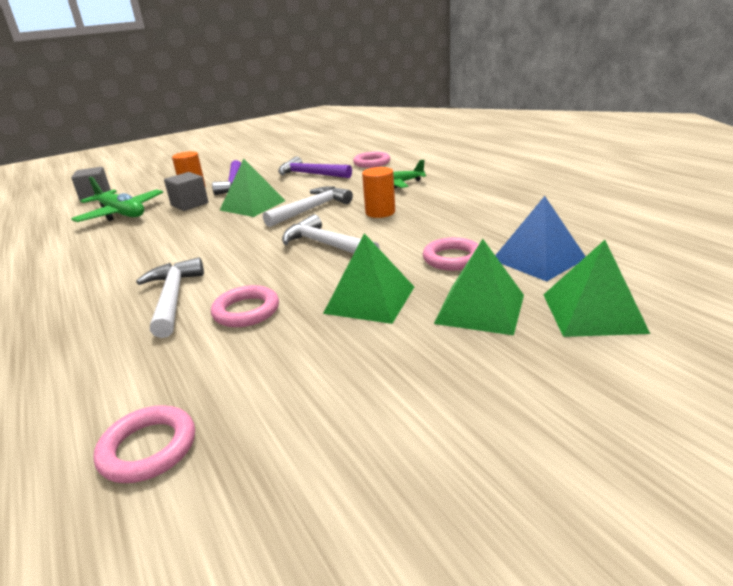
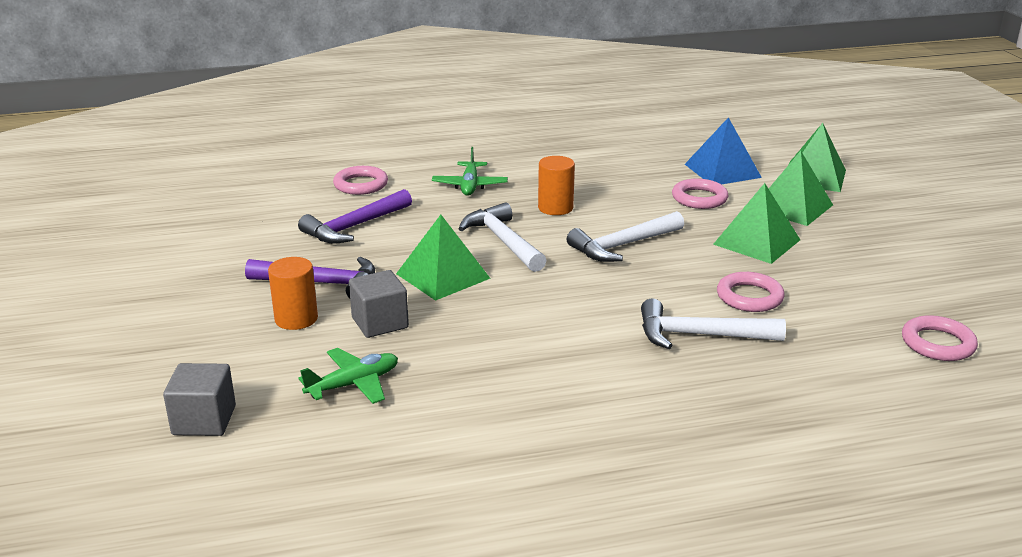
camera: 75 degrees left, 0 degrees up
green plane [71,177,163,222] -> green plane [298,348,398,404], size x0.66

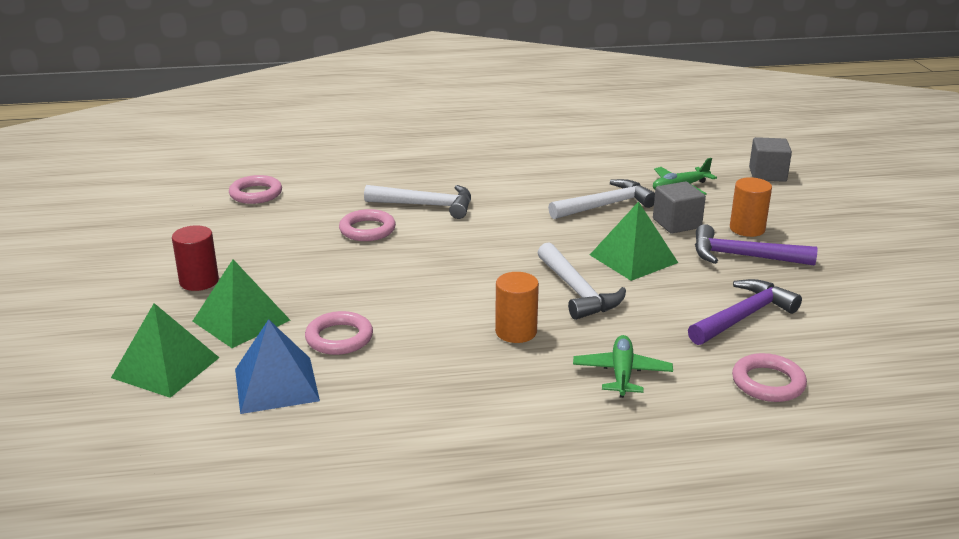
camera: 175 degrees left, 0 degrees up
white hammer [567,211,684,262] -> white hammer moved to [548,179,655,219]
green pyramid [713,183,800,264] -> none
none -> red cylinder [172,225,219,291]

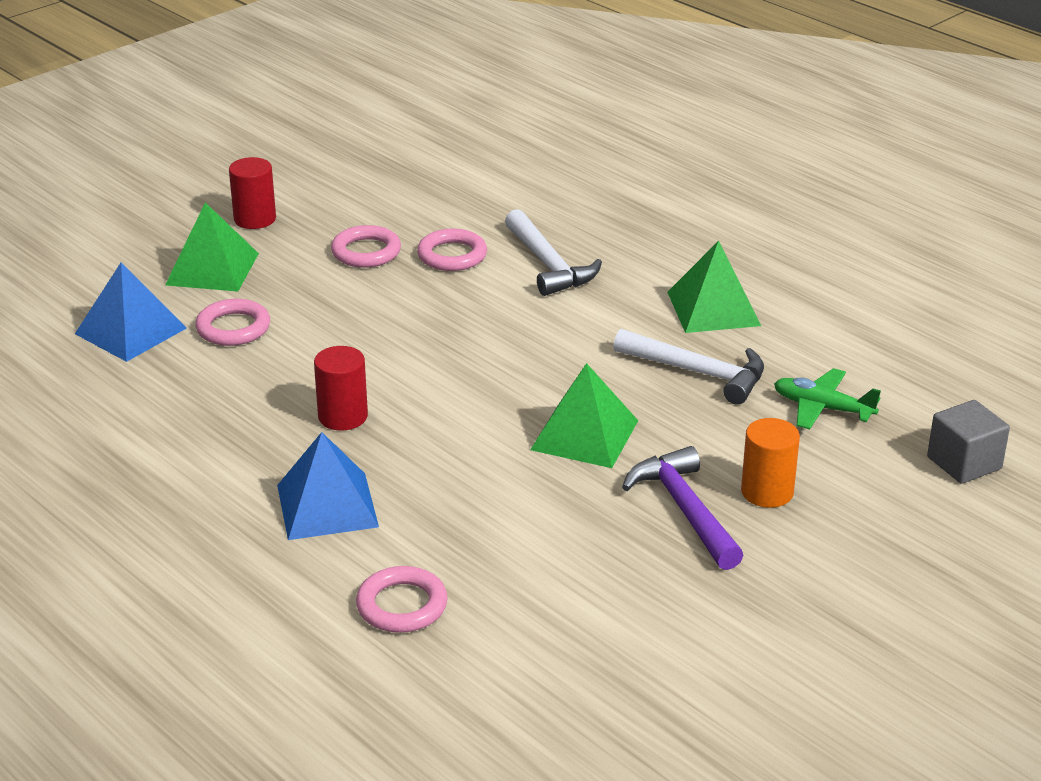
camera: 55 degrees right, 5 degrees up
green pyramid [111,303,219,398] -> green pyramid moved to [667,241,761,333]
pink ring [229,175,282,204] -> pink ring moved to [331,225,401,268]
orange cylinder [495,272,539,343] -> red cylinder [314,346,368,431]
white hammer [537,242,626,320] -> none
green plane [573,335,673,398] -> blue pyramid [277,432,379,540]
grey cube [653,181,706,233] -> none
purple hammer [688,279,802,345] -> none

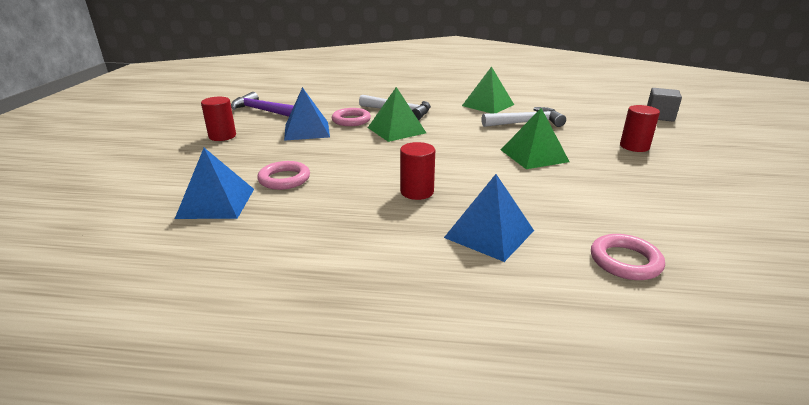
camera: 40 degrees left, 5 degrees down
green pyramid [165,202,259,292] -> green pyramid moved to [368,87,426,142]
pink ring [331,225,401,268] -> blue pyramid [284,87,330,141]
purple hammer [622,446,744,570] -> purple hammer moved to [231,92,294,117]
orange cylinder [741,418,800,508] -> red cylinder [620,105,660,152]
green plane [774,368,881,429] -> none

